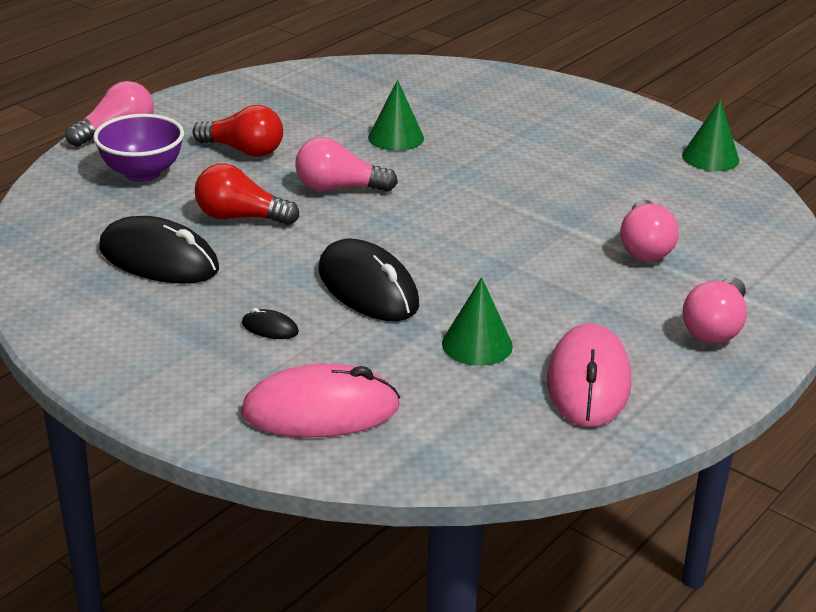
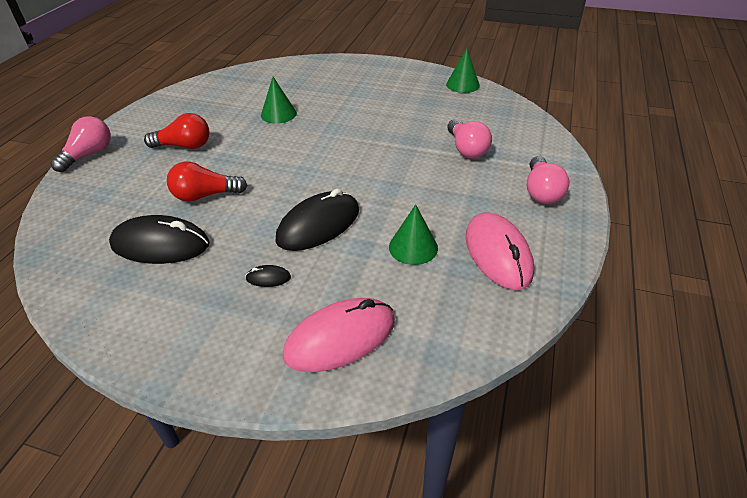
camera: 20 degrees left, 10 degrees up
purple bowl [93,114,184,182] -> none
pink light bulb [295,137,398,192] -> none
black mouse [318,238,419,321] -> black mouse turned 75 degrees counterclockwise [275,189,359,251]

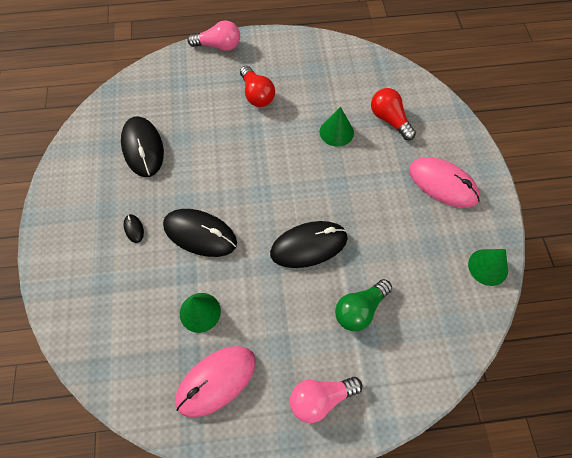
camera: 65 degrees right, 20 degrees up
red light bulb [167,161,247,202] -> red light bulb moved to [371,88,416,140]
pink mouse [283,298,395,372] -> pink mouse moved to [409,157,480,208]
pink light bulb [447,119,492,158] -> green light bulb [335,279,392,331]
none -> black mouse [270,221,348,268]

